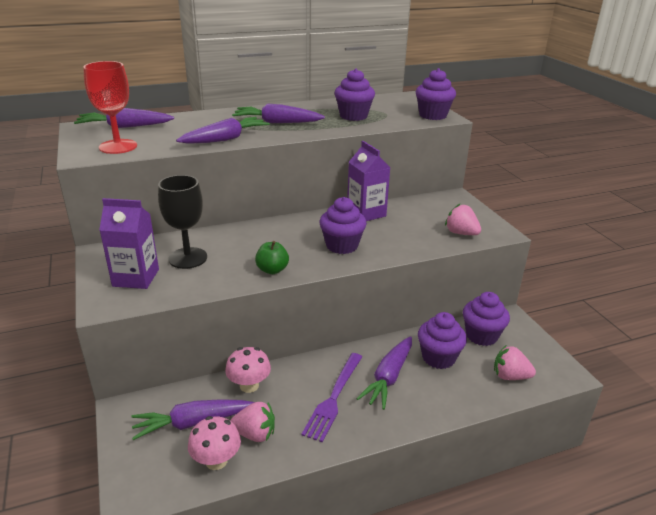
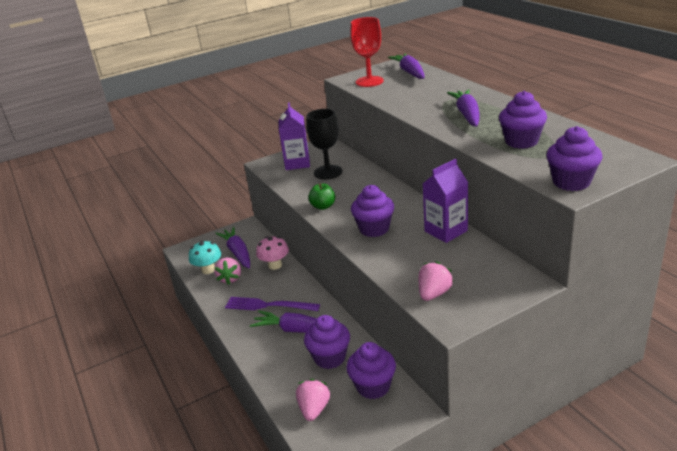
camera: 85 degrees right, 0 degrees up
purple carrot [176,117,270,144] -> none
pink mushroom [188,416,241,470] -> turquoise mushroom [189,240,221,274]

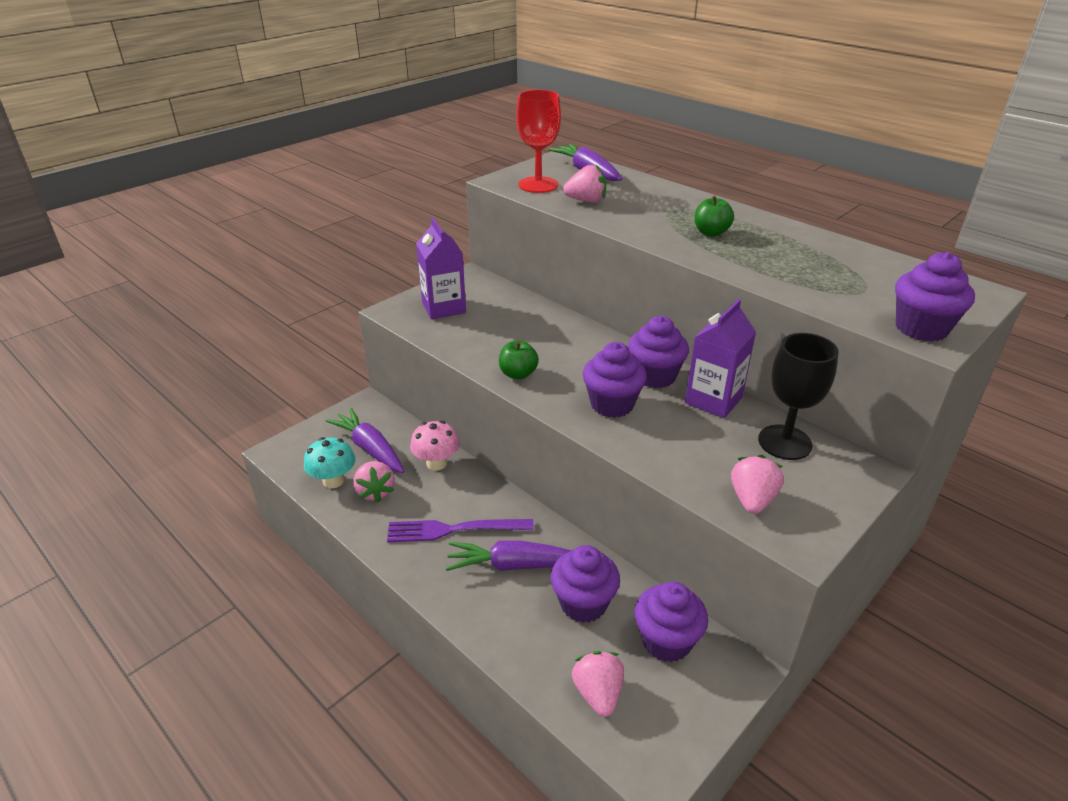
camera: 20 degrees left, 5 degrees up
black goblet [306,109,342,179] -> black goblet moved to [758,333,839,460]
purple carrot [447,89,480,127] -> green apple [695,195,734,237]
purple cupcake [499,91,547,149] -> purple cupcake moved to [628,316,689,388]
none -> pink strawberry [563,165,606,203]

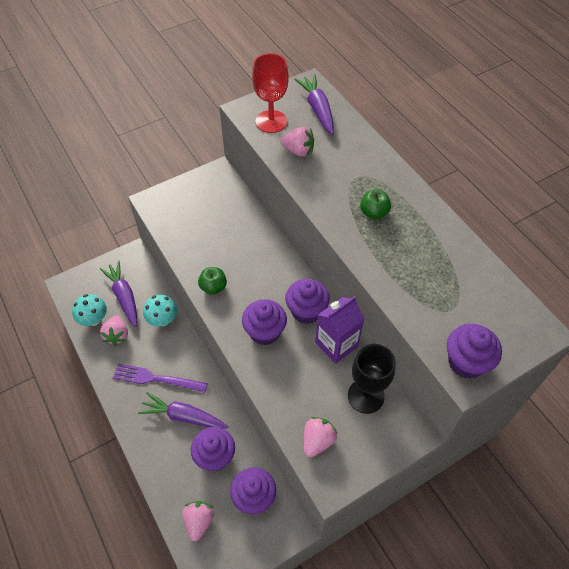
camera: 15 degrees right, 20 degrees up
pink mushroom [410,421,460,470] -> turquoise mushroom [143,295,177,326]
purple carton [416,218,466,319] -> none

